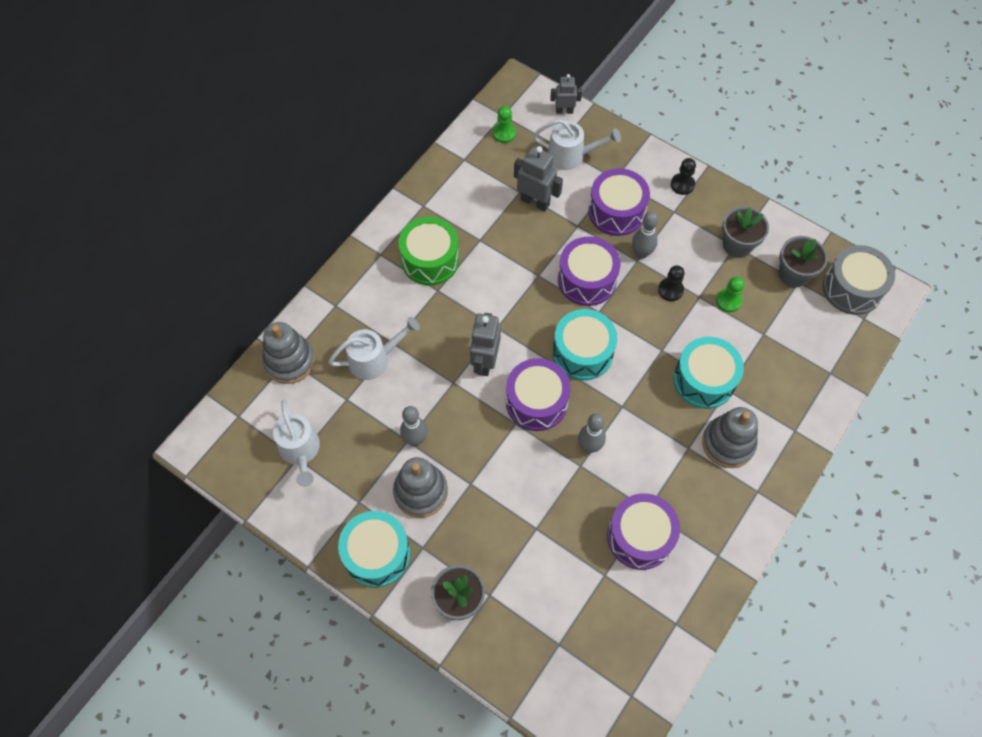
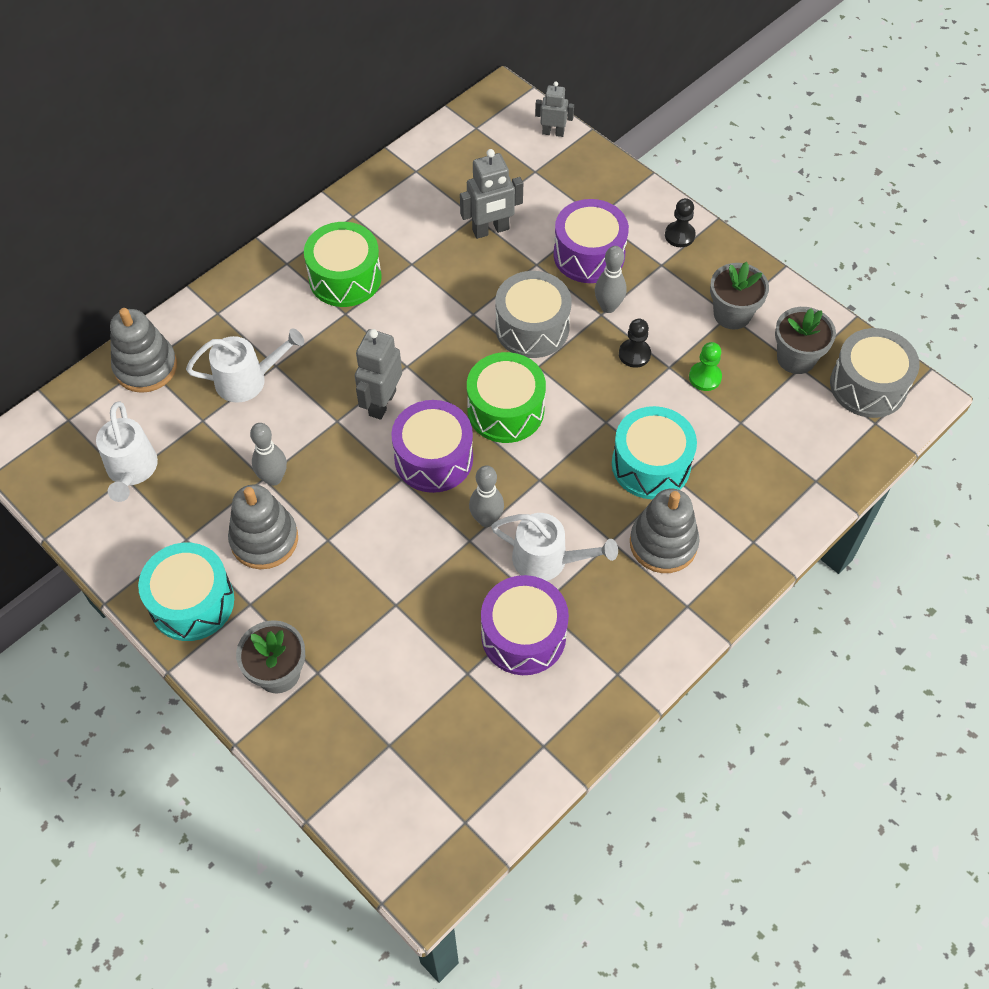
camera: 10 degrees right, 5 degrees down
green pawn [493,106,516,143] -> none
grey robot [514,146,563,211] -> grey robot turned 120 degrees clockwise [460,149,523,239]
white watering can [533,119,621,170] -> white watering can moved to [491,513,618,581]
turquoise drum [553,309,617,380] -> green drum [467,352,546,443]
purple drum [558,237,621,306] -> grey drum [495,271,572,358]

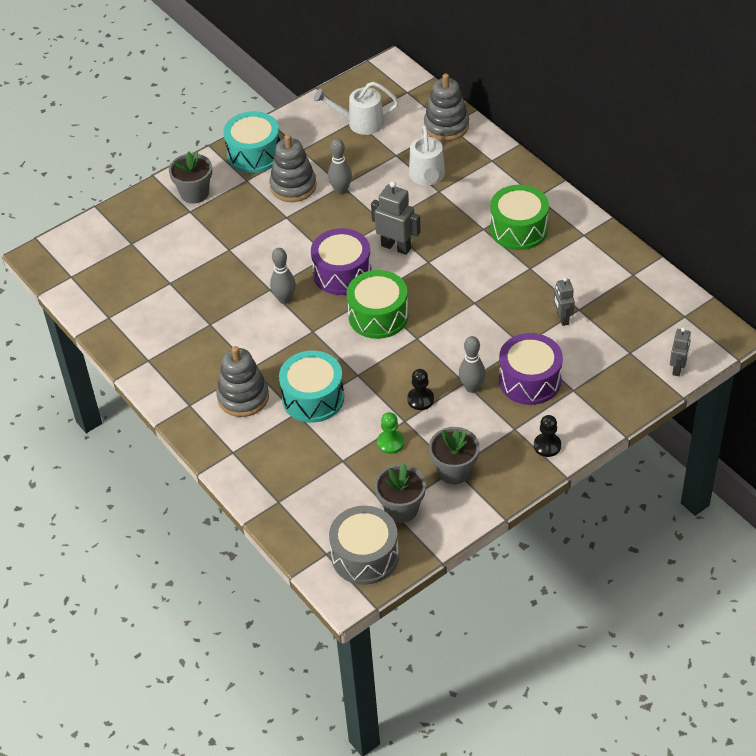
camera: 100 degrees right, 10 degrees down
grey robot [460,149,523,239] -> grey robot [554,277,575,326], size x0.63
purple drum [481,575,569,675] -> none
white watering can [491,513,618,581] -> none
grey drum [495,271,572,358] -> none

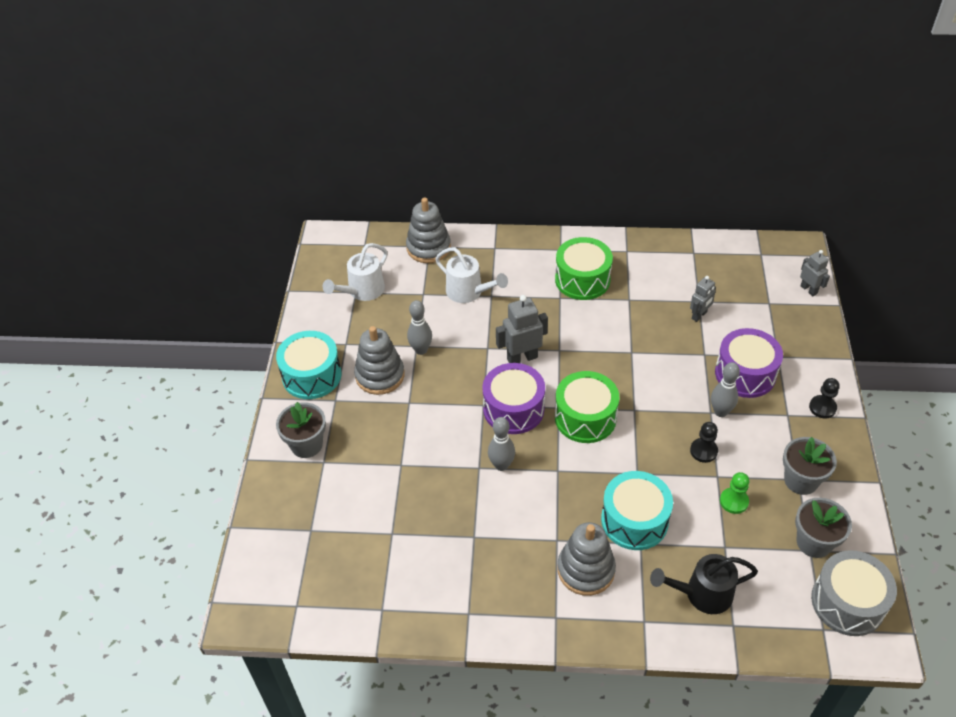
camera: 50 degrees left, 0 degrees up
grey robot [554,277,575,326] -> grey robot turned 75 degrees counterclockwise [690,276,716,322]
none -> black watering can [650,554,758,614]

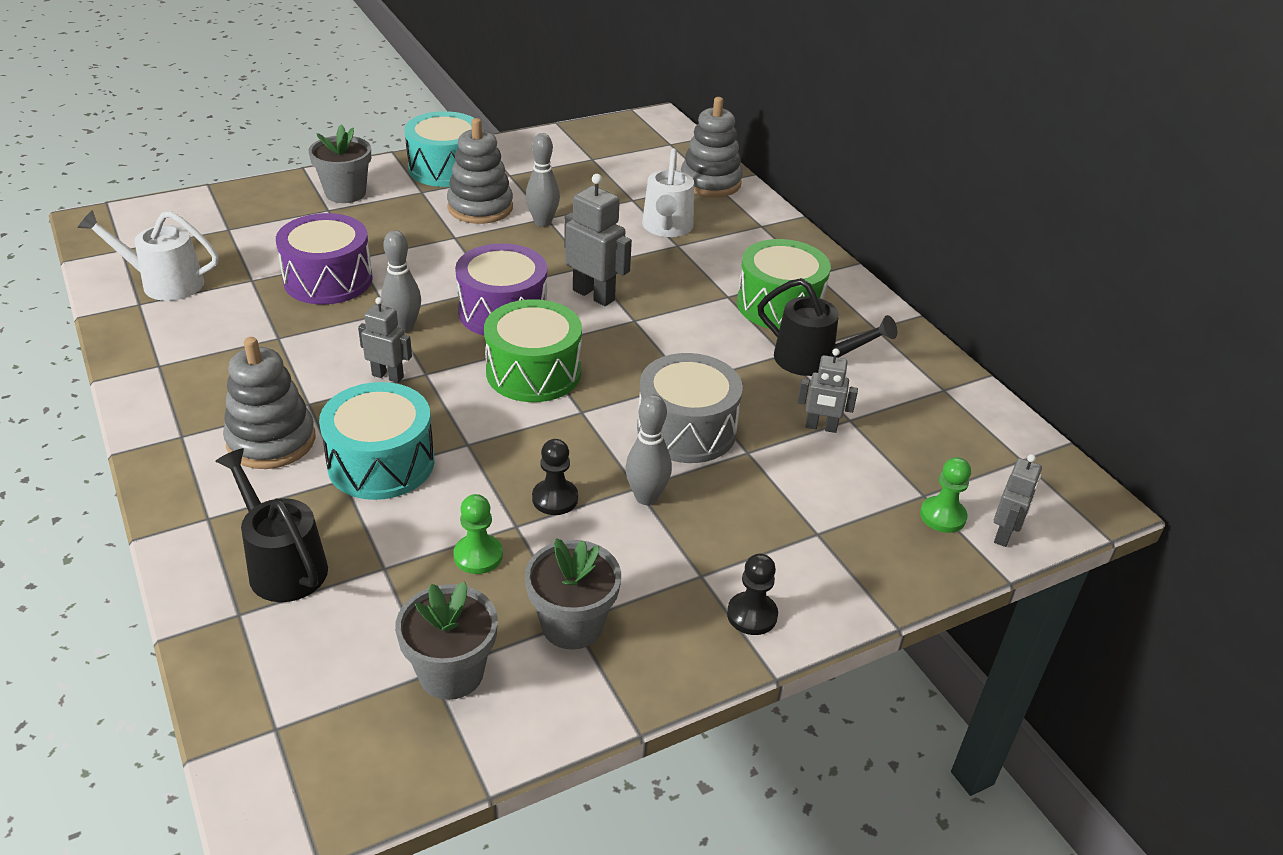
camera: 55 degrees right, 10 degrees down
white watering can [323,243,388,301] -> white watering can moved to [78,210,218,301]
purple drum [715,328,783,398] -> purple drum moved to [276,213,373,305]
grey drum [811,550,897,636] -> grey drum moved to [637,353,743,463]
none -> grey robot [358,297,412,383]
none -> black watering can [758,278,897,376]
none -> green pawn [920,457,971,533]

